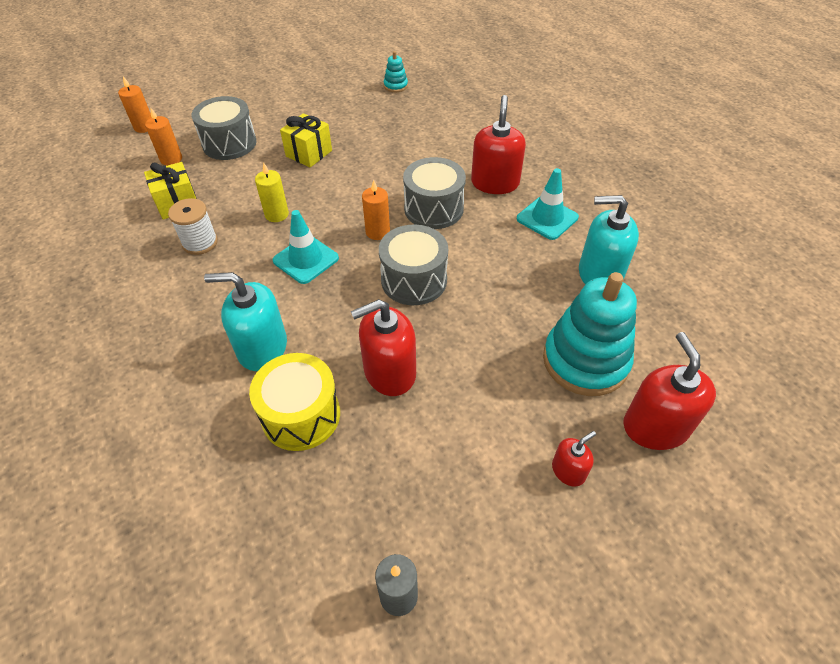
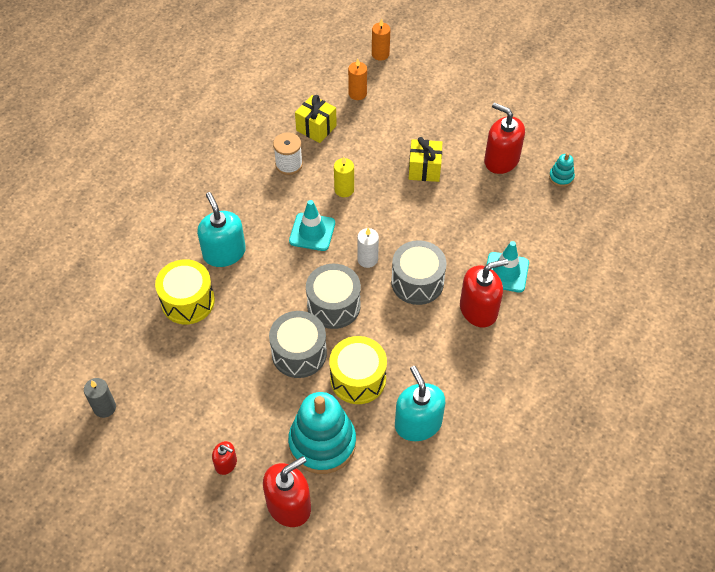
camera: 60 degrees right, 5 degrees up
grey drum [192,96,256,160] -> grey drum moved to [269,311,327,378]
red soap dispenser [351,299,416,396] -> red soap dispenser moved to [484,102,525,174]
orange candle [362,180,390,240] -> white candle [357,228,379,268]
turquoise traffic cone [517,168,579,240] -> turquoise traffic cone moved to [487,241,529,293]
none -> yellow drum [329,336,387,404]

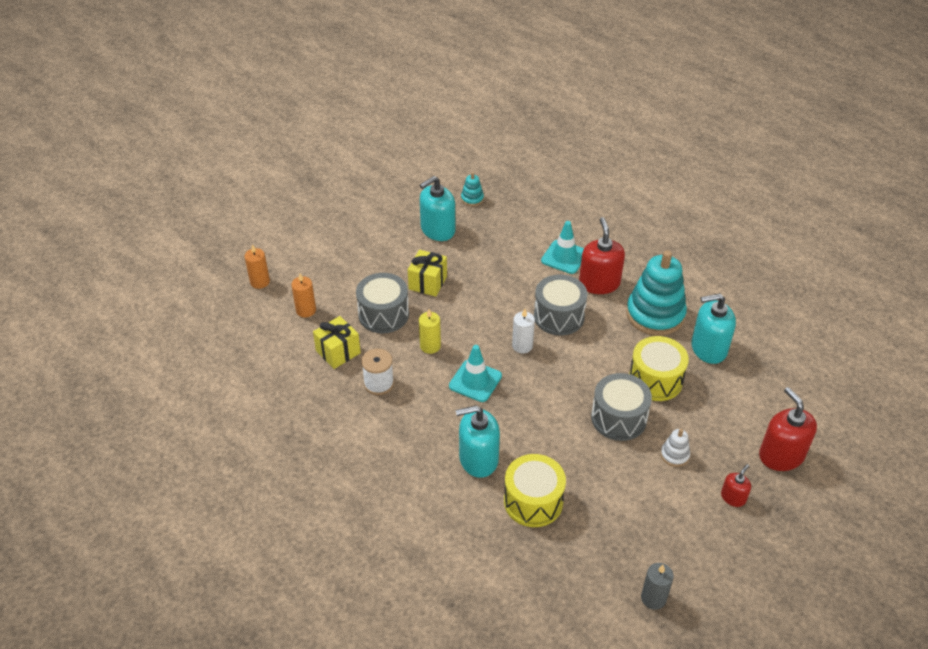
camera: 75 degrees left, 10 degrees down
turquoise stacking toy [288,392,356,474] -> turquoise stacking toy moved to [626,250,687,336]
grey drum [306,264,361,329] -> grey drum moved to [356,273,409,333]
red soap dispenser [484,102,525,174] -> turquoise soap dispenser [420,176,455,241]
none -> white stacking toy [660,429,690,467]

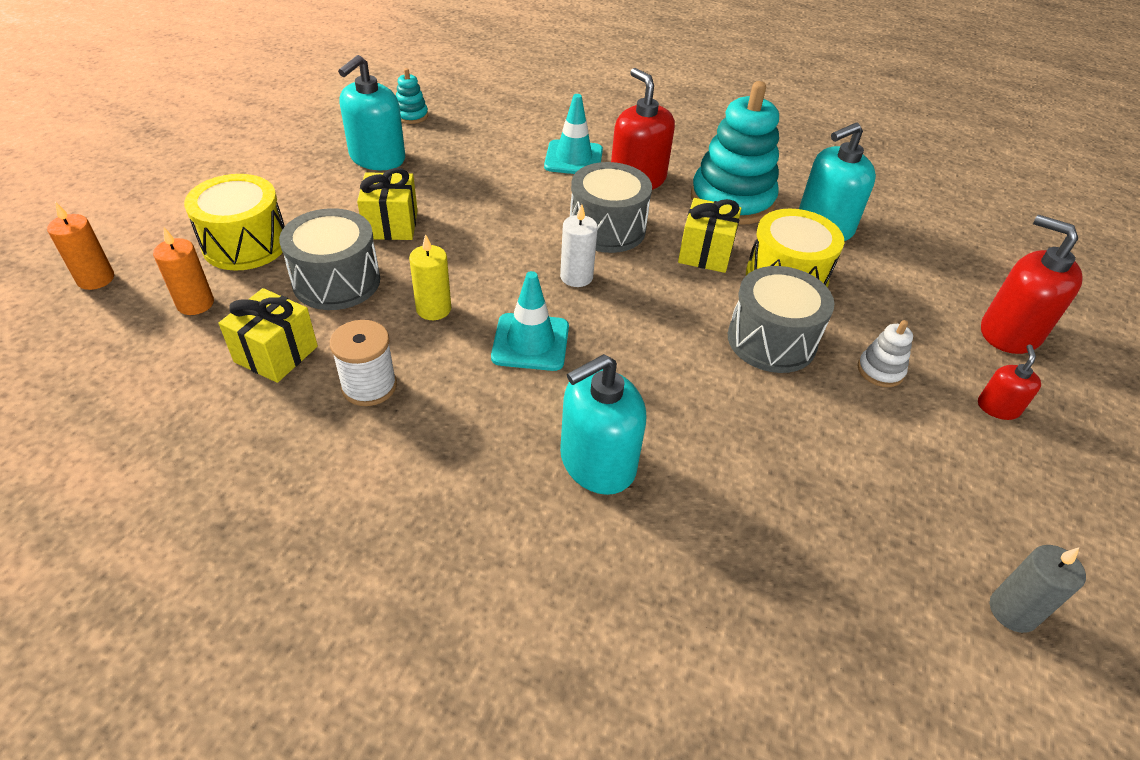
camera: 25 degrees left, 0 degrees up
yellow drum [504,454,566,527] -> yellow drum moved to [184,174,285,271]
none -> yellow gift [678,198,741,273]

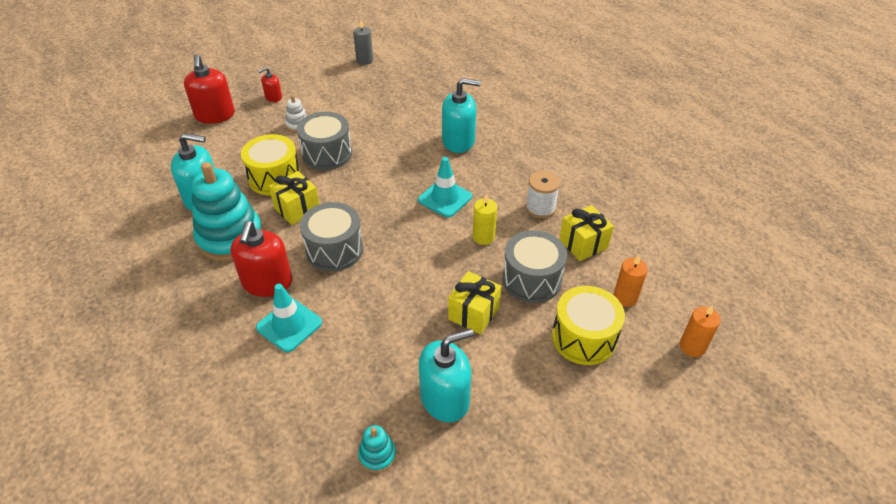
camera: 145 degrees left, 0 degrees up
white candle [560,204,598,287] -> none

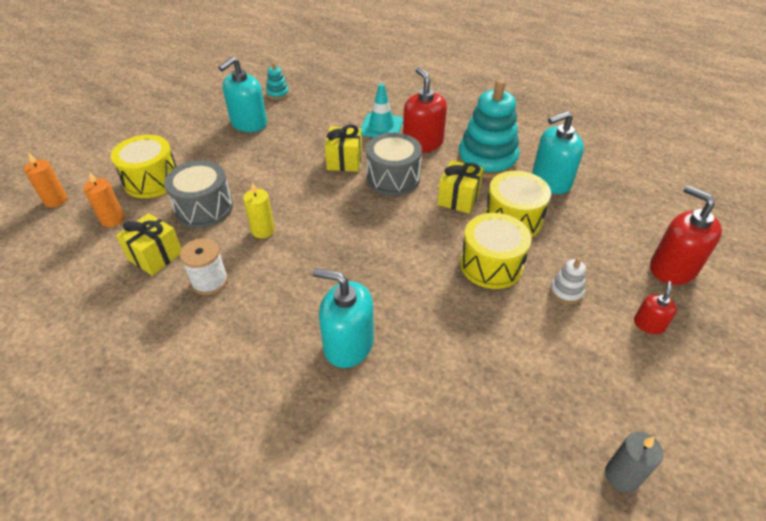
camera: 155 degrees right, 0 degrees up
grey drum [297,112,352,170] -> yellow drum [460,213,531,289]
turquoise traffic cone [418,157,472,218] -> none
turquoise soap dispenser [442,78,481,153] -> turquoise soap dispenser turned 45 degrees clockwise [313,268,374,368]
yellow gift [448,271,501,335] -> yellow gift moved to [325,124,362,172]

